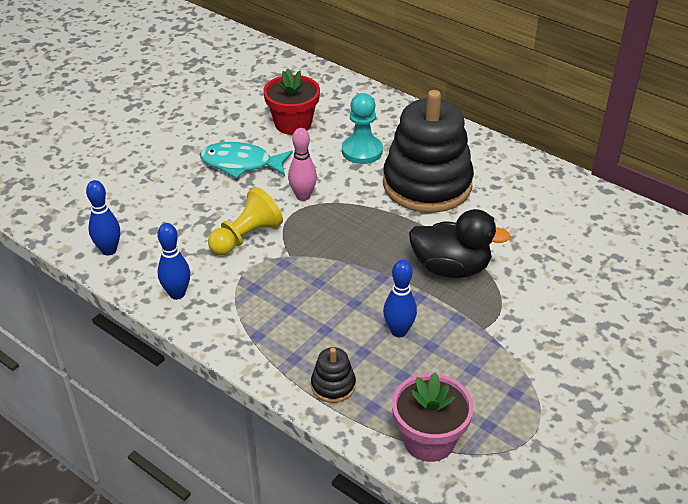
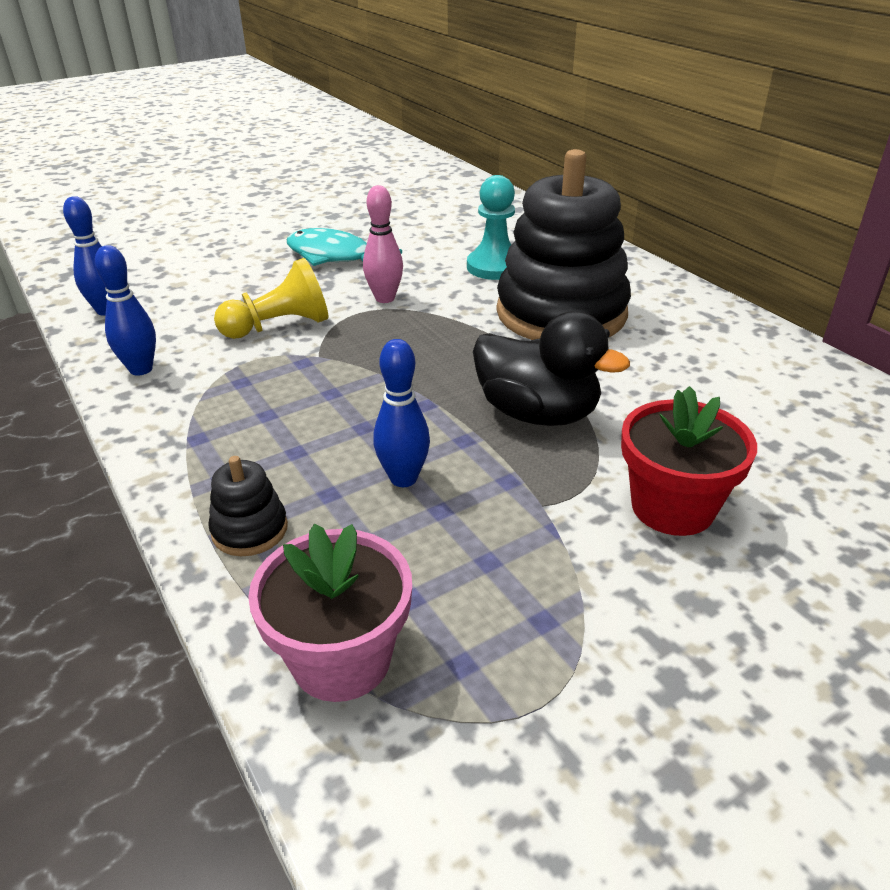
camera: 20 degrees right, 5 degrees down
red flower pot [263,69,320,135] -> red flower pot moved to [621,386,757,536]

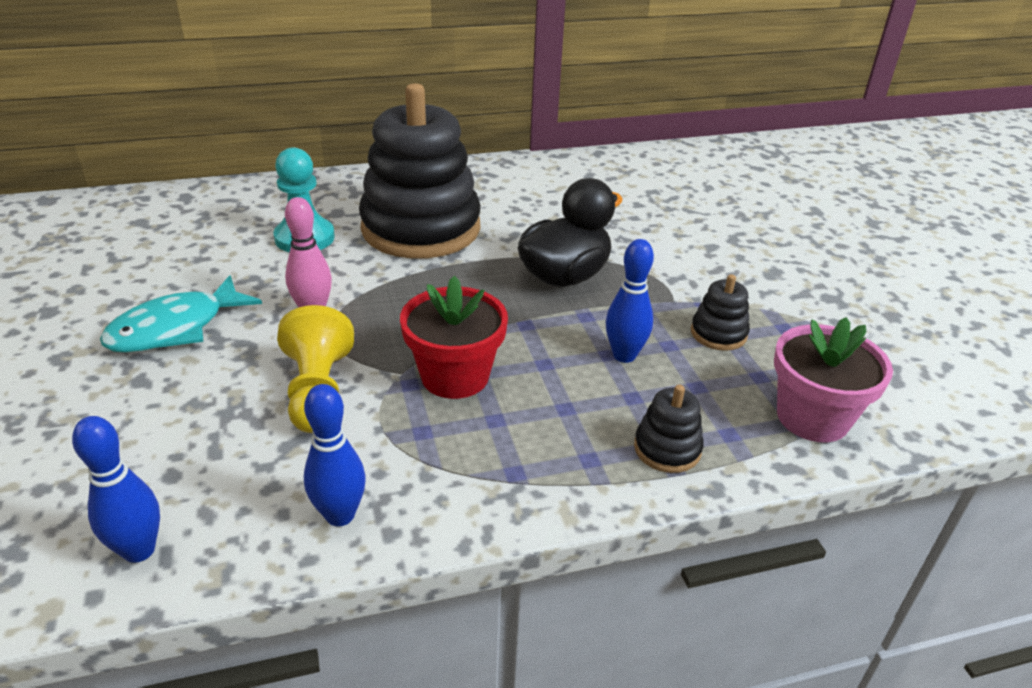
camera: 75 degrees left, 0 degrees up
red flower pot [621,386,757,536] -> red flower pot moved to [400,276,508,399]
none -> black stacking toy [691,274,750,351]

